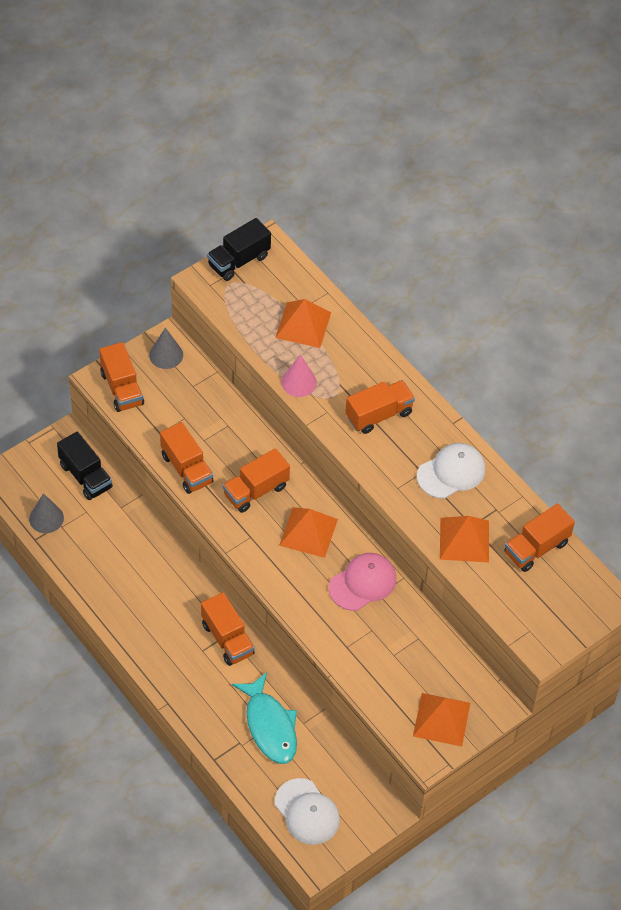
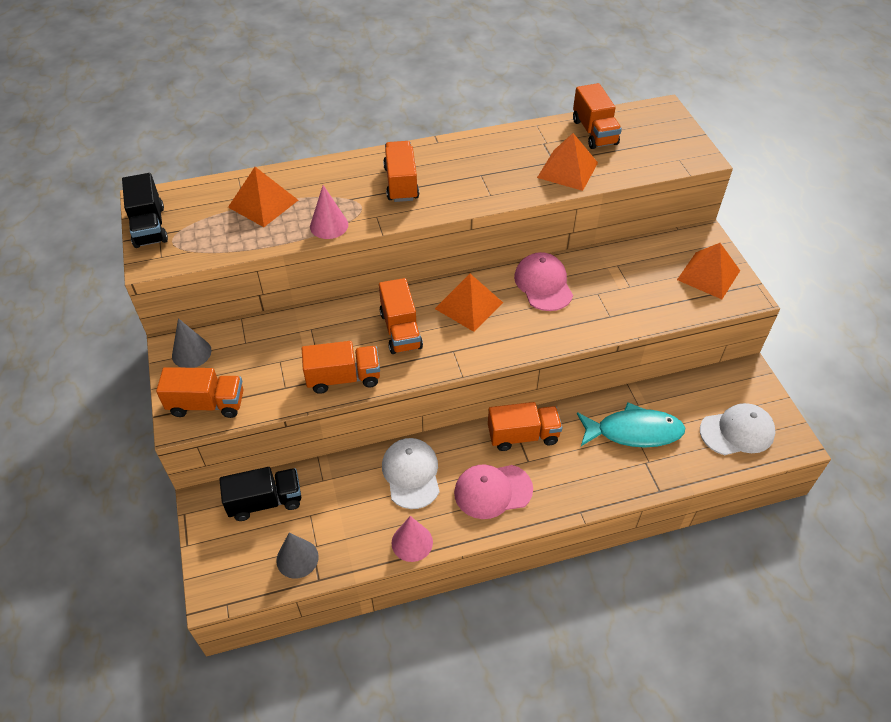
camera: 65 degrees left, 5 degrees down
white cap [417,443,485,499] -> white cap moved to [382,438,440,509]
none -> pink cone [391,516,433,562]
none -> pink cap [454,464,533,519]

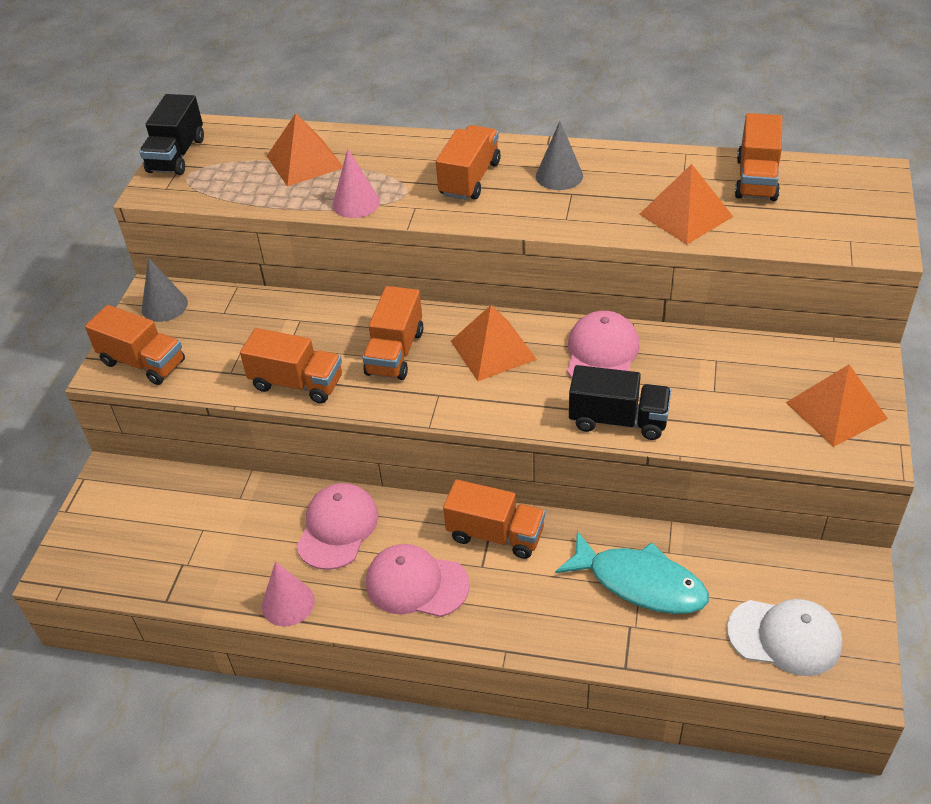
camera: 30 degrees right, 5 degrees down
black truck [219,467,301,521] -> black truck moved to [569,365,671,440]
grey cone [276,533,319,579] -> grey cone moved to [536,121,583,190]
white cap [382,438,440,509] -> pink cap [296,483,378,570]

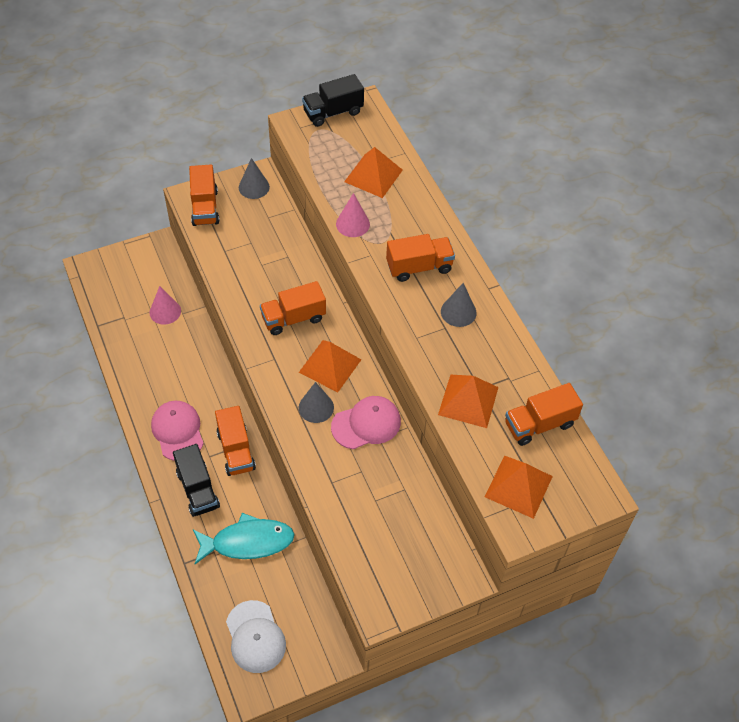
camera: 50 degrees right, 10 degrees up
orange truck [240,328,342,404] -> none
pink cone [262,562,315,626] -> pink cone moved to [150,286,181,325]
pink cap [296,483,378,570] -> none
turquoise fish [555,531,709,614] -> turquoise fish turned 90 degrees counterclockwise [193,513,295,564]
black truck [569,365,671,440] -> black truck moved to [173,444,220,517]
orange pyramid [786,365,888,447] -> orange pyramid moved to [485,455,553,519]
none -> grey cone [299,382,334,423]

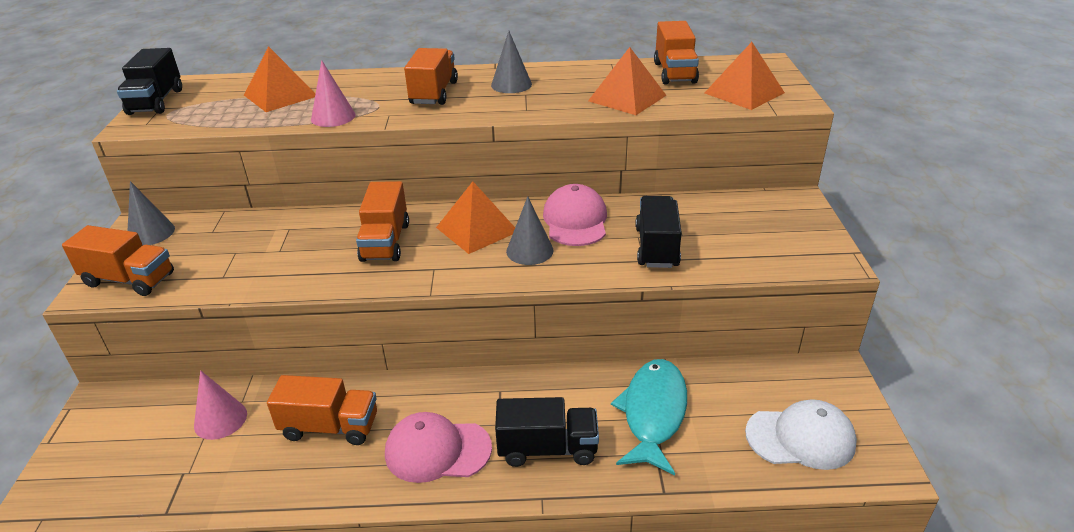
camera: 65 degrees left, 20 degrees down
orange truck [215,406,256,476] -> orange truck moved to [267,375,377,445]
none -> black truck [635,196,682,268]

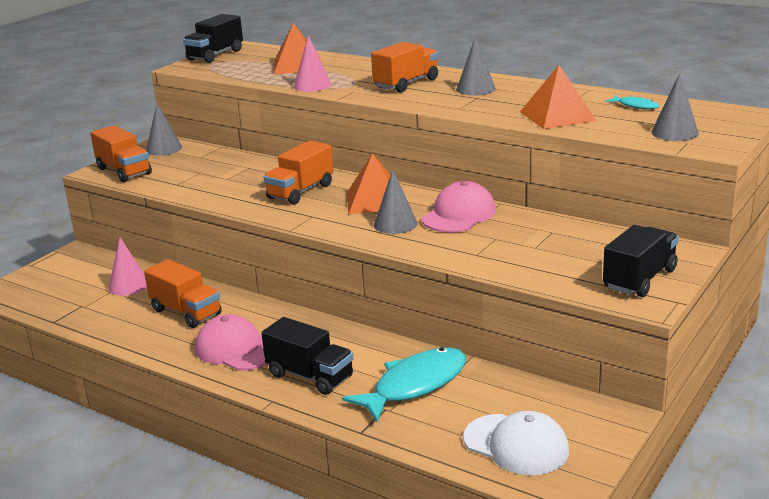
camera: 35 degrees right, 10 degrees down
black truck [635,196,682,268] -> black truck moved to [603,225,678,297]
orange truck [654,21,699,85] -> turquoise fish [606,95,659,109]
orange pyramid [705,42,785,110] -> grey cone [651,73,699,141]

